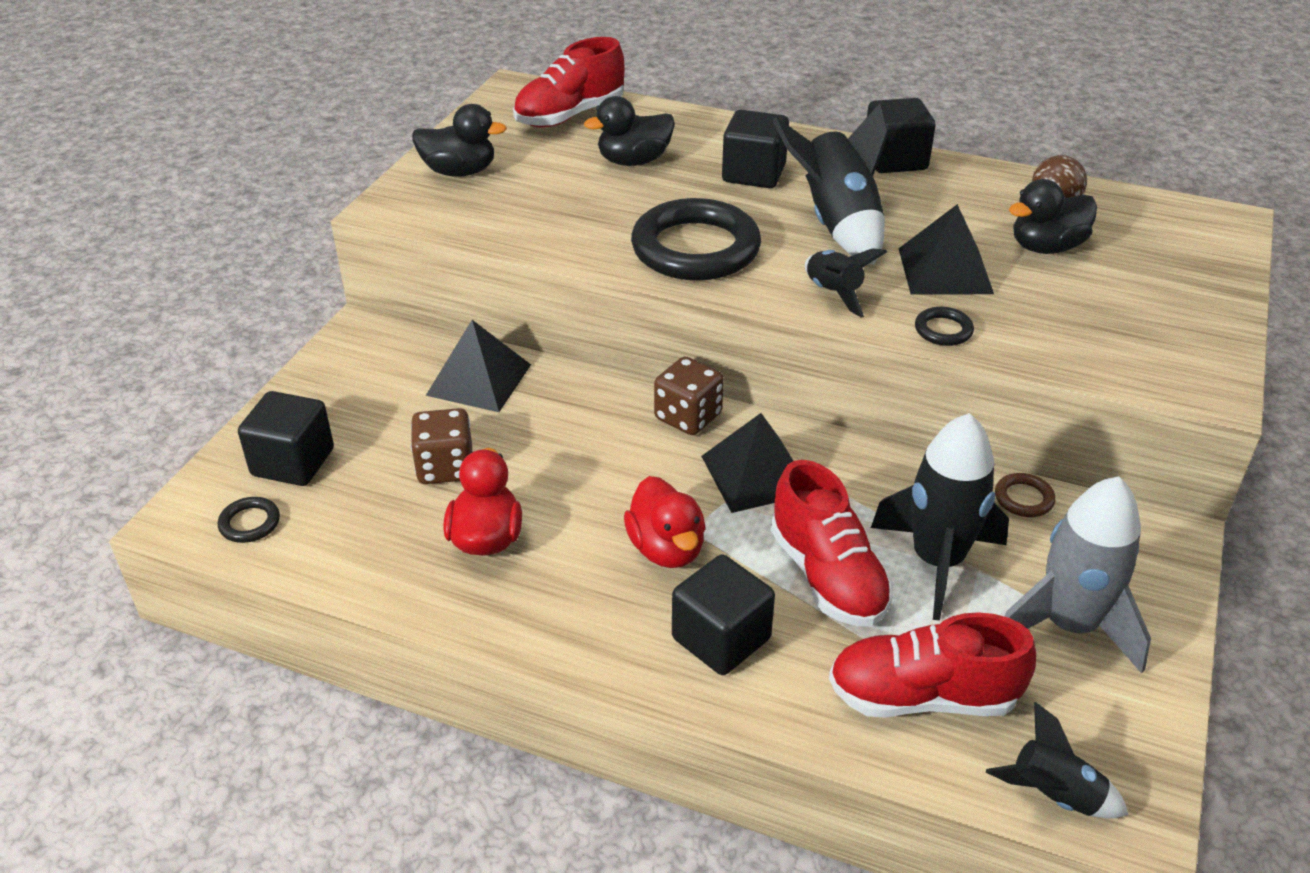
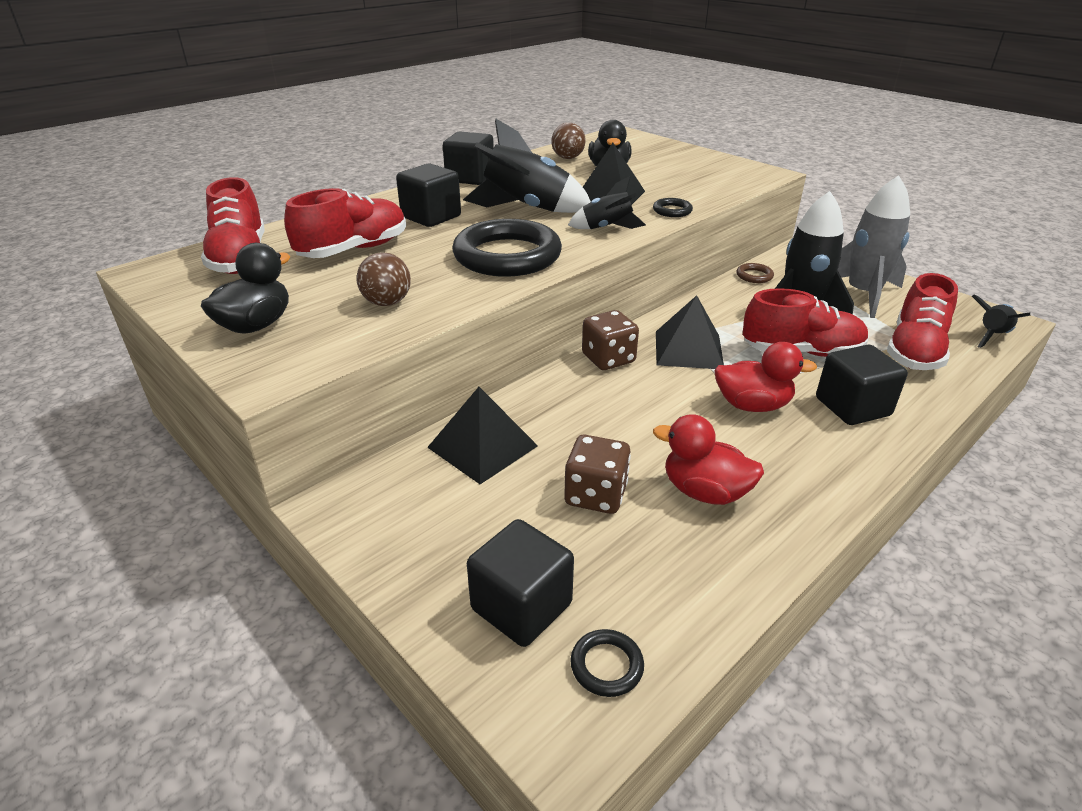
camera: 65 degrees left, 5 degrees down
black duck [584,96,675,166] -> red shoe [284,188,406,258]
none -> brown ball [356,252,411,306]

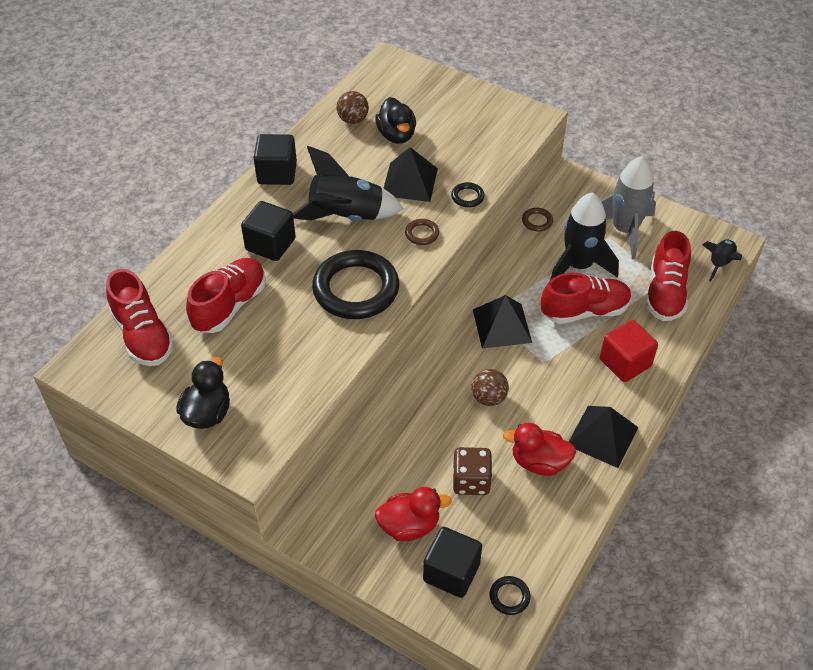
camera: 15 degrees left, 15 degrees up
brown ball [356,252,411,306] -> brown ball moved to [472,369,509,406]
black pyramid [427,387,538,484] -> black pyramid moved to [569,406,638,468]
black rocket [568,176,646,229] -> brown ring [405,219,439,245]
brown dice [582,310,639,370] -> none
red duck [714,342,817,412] -> red duck moved to [375,487,452,541]
black cube [816,345,908,425] -> red cube [600,320,658,382]

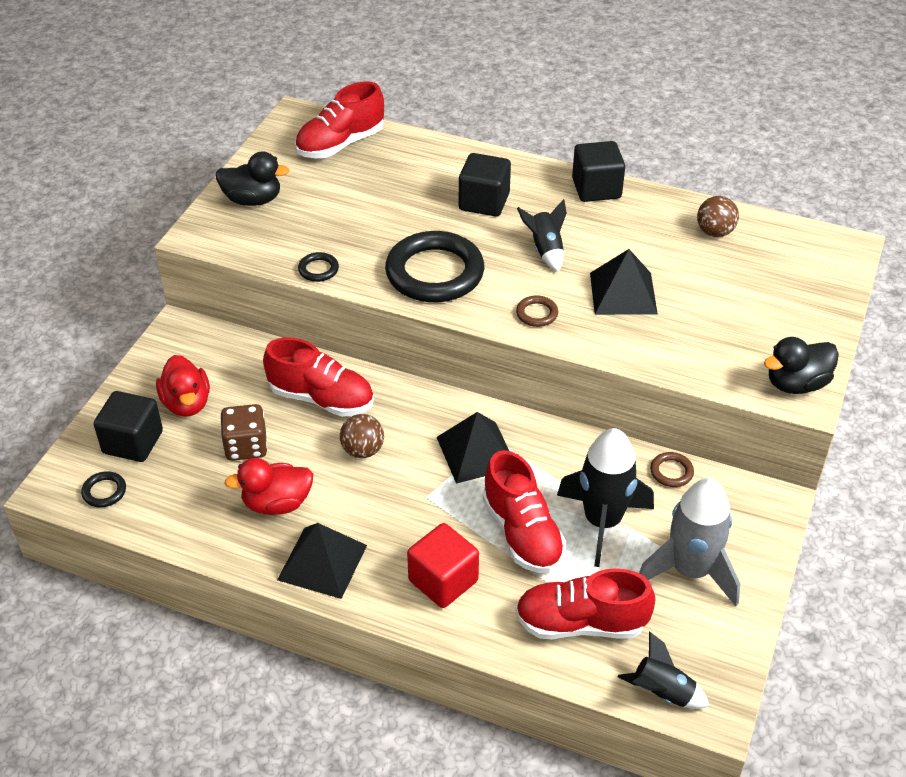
camera: 80 degrees right, 5 degrees down
red shoe [186,258,266,333] -> red shoe moved to [263,337,374,417]
black rocket [293,146,403,221] -> black rocket [517,199,567,272], size x0.56
black duck [375,97,416,144] -> black duck moved to [764,337,839,394]
black ring [451,182,485,207] -> black ring moved to [298,252,339,282]
red duck [503,423,576,476] -> red duck turned 105 degrees counterclockwise [224,458,313,515]

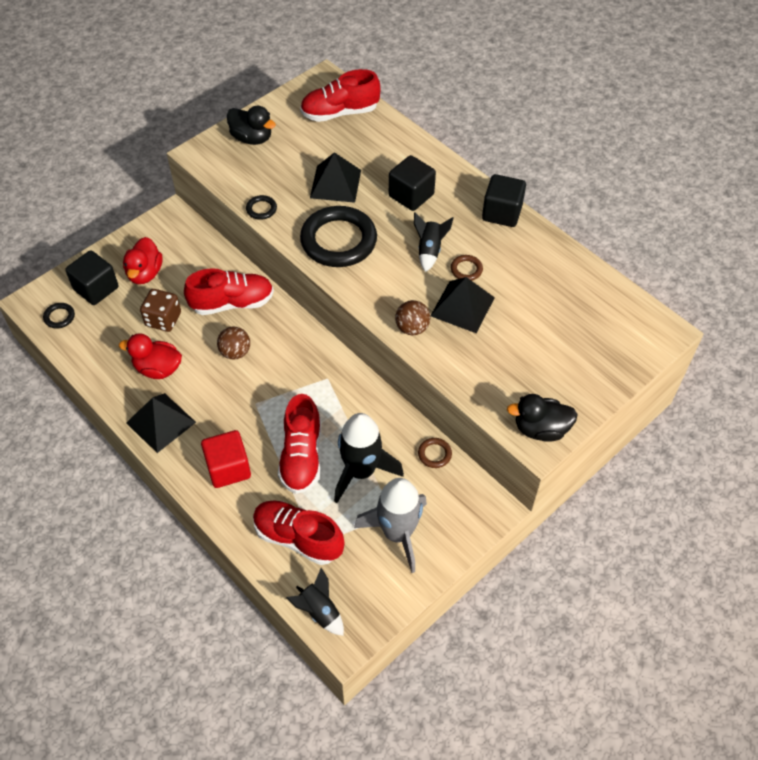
camera: 25 degrees right, 10 degrees up
red shoe [263,337,374,417] -> red shoe turned 60 degrees counterclockwise [184,268,274,315]
black pyramid [436,412,509,484] -> black pyramid moved to [310,152,361,203]
brown ring [516,295,558,327] -> brown ring moved to [451,255,483,281]
brown ball [697,196,739,237] -> brown ball moved to [395,300,430,335]

